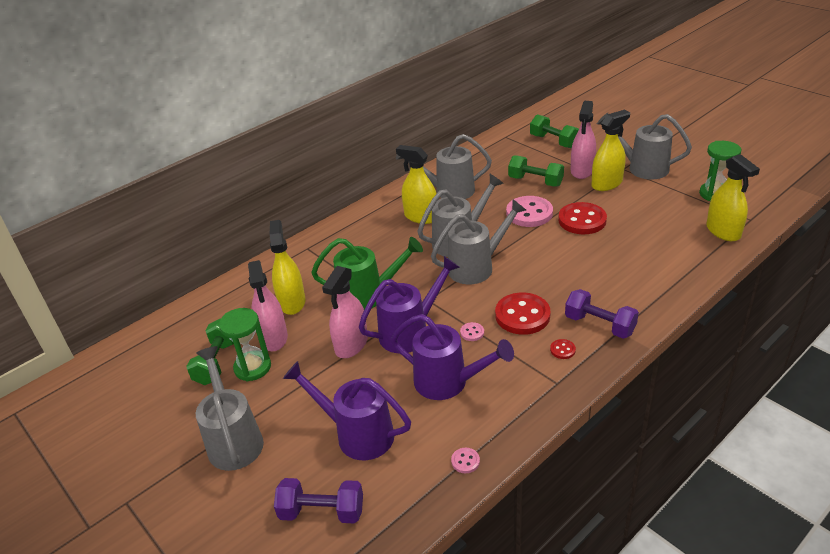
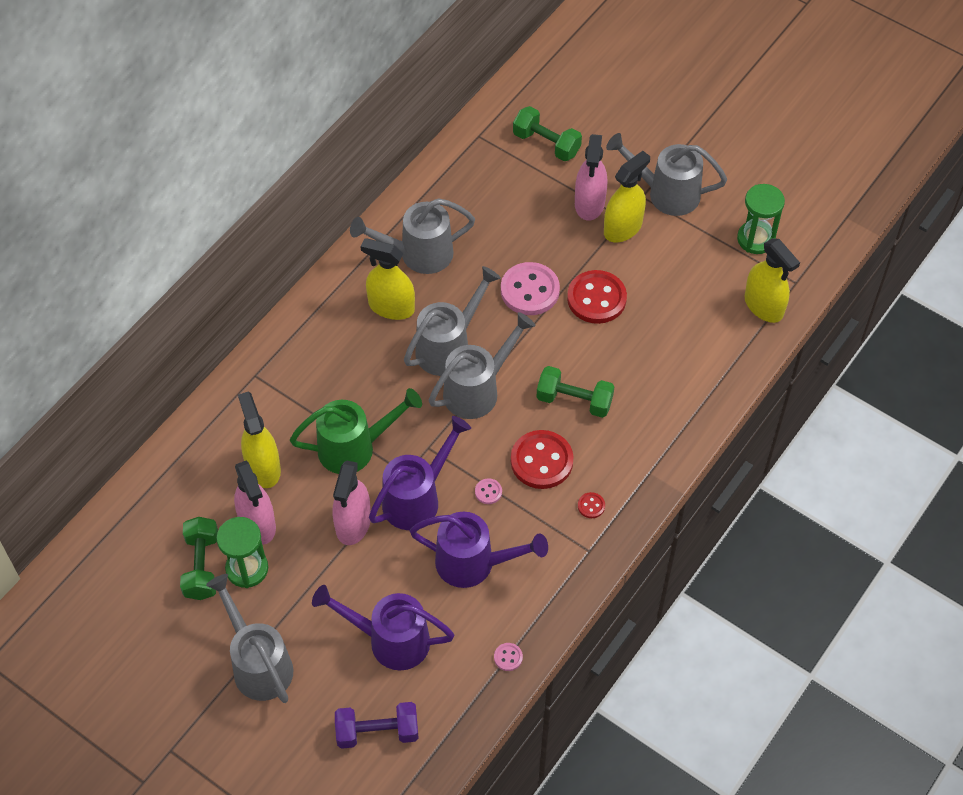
camera: 15 degrees left, 20 degrees up
green dumbbell [508,155,564,187] -> green dumbbell moved to [536,366,615,418]
purple dumbbell [565,289,639,339] -> none

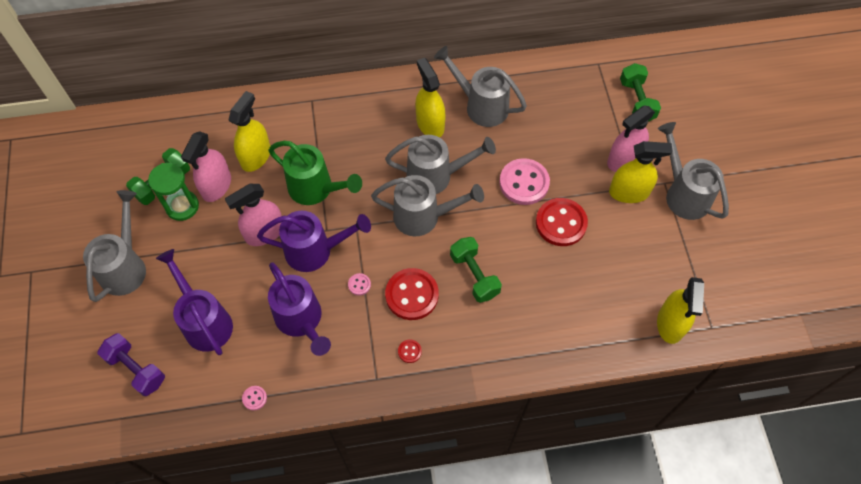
camera: 45 degrees right, 5 degrees up
green hourglass [737,184,785,254] -> none

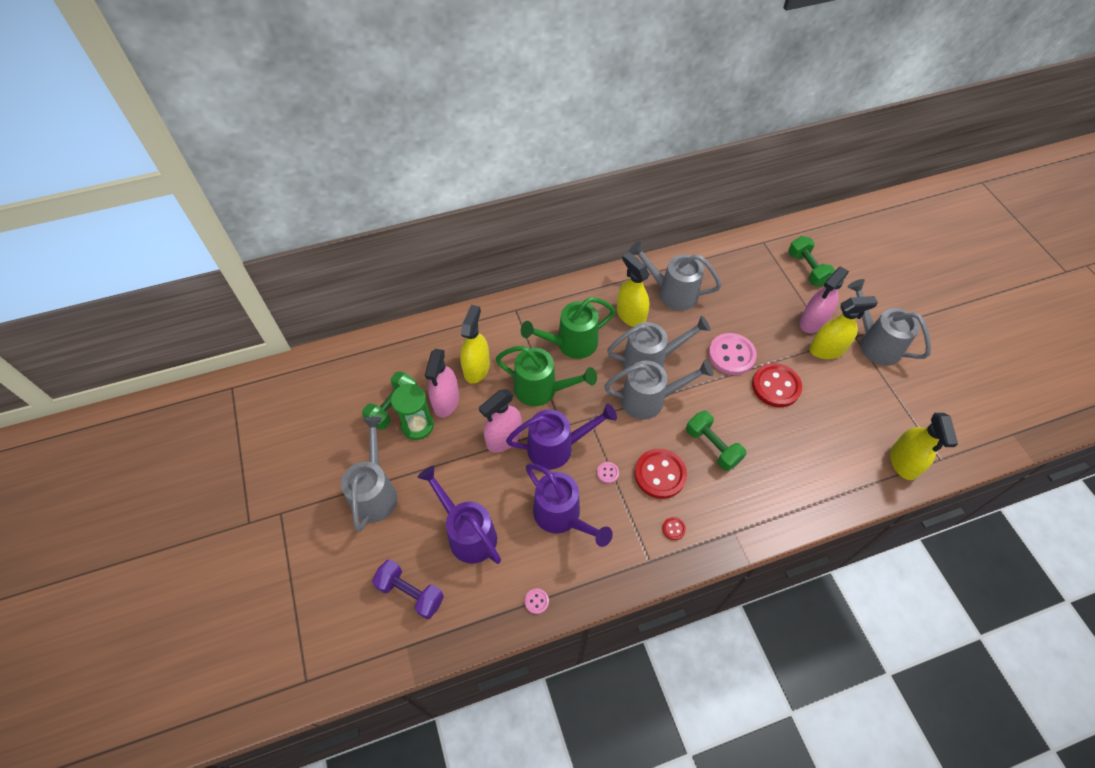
camera: 10 degrees left, 5 degrees down
none -> green watering can [521,297,615,359]

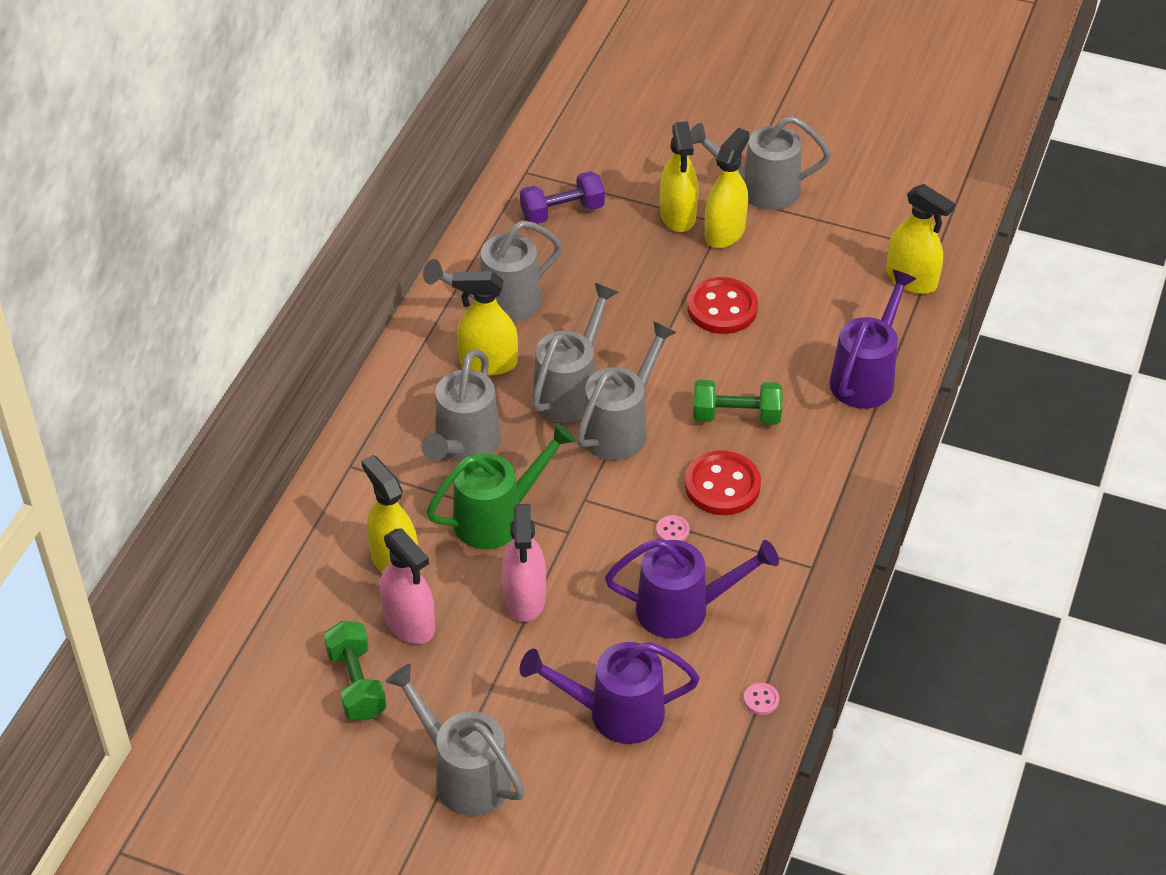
camera: 50 degrees left, 10 degrees down
purple dumbbell [372,559,444,619] -> purple dumbbell moved to [520,171,605,224]
green hourglass [391,384,434,440] -> none
purple watering can [506,404,617,470] -> purple watering can moved to [829,269,917,409]
green watering can [521,297,615,359] -> grey watering can [421,350,501,462]
red button [662,517,686,540] -> none
pink button [708,333,757,375] -> none
green dumbbell [788,236,836,287] -> none
pink spray bottle [800,266,849,333] -> yellow spray bottle [660,121,698,232]

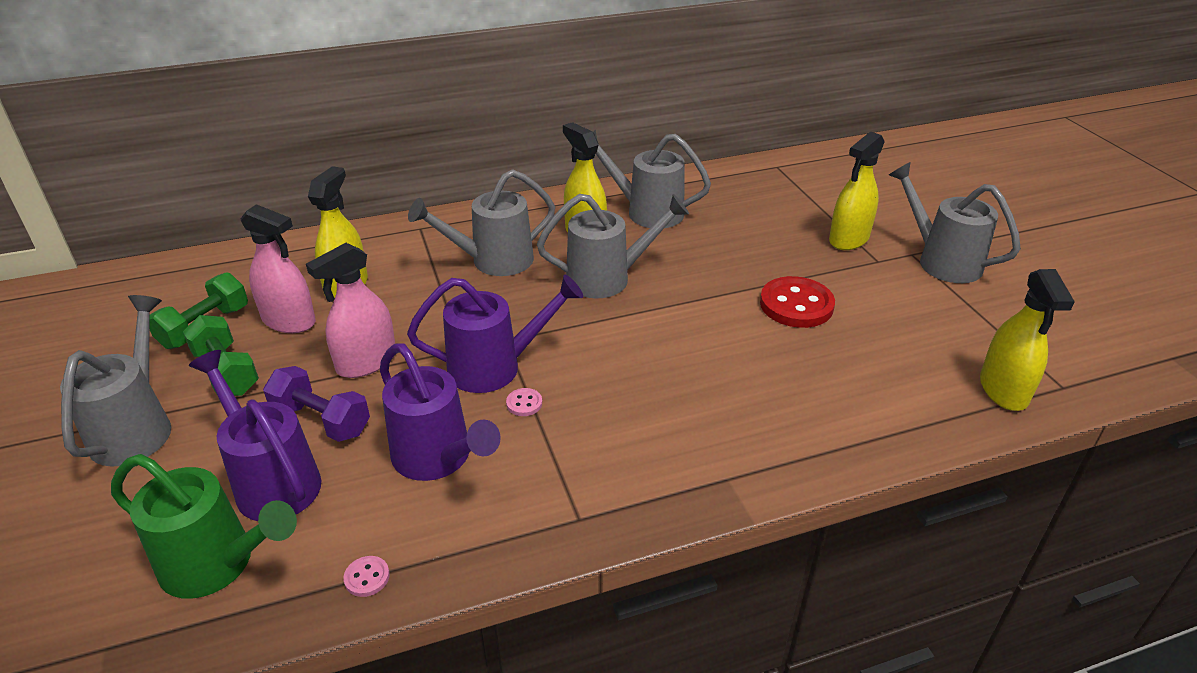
camera: 50 degrees right, 10 degrees down
pink spray bottle [380,528,435,644] -> pink spray bottle turned 75 degrees counterclockwise [240,204,316,333]
green watering can [426,422,576,549] -> green watering can moved to [111,454,297,599]
purple dumbbell [520,171,605,224] -> purple dumbbell moved to [263,366,370,442]
grey watering can [576,321,677,460] -> none
red button [685,450,761,515] -> none
green dumbbell [693,380,783,425] -> green dumbbell moved to [183,315,259,396]
yellow spray bottle [705,128,750,248] -> none
purple watering can [829,269,917,409] -> purple watering can moved to [407,275,583,393]

